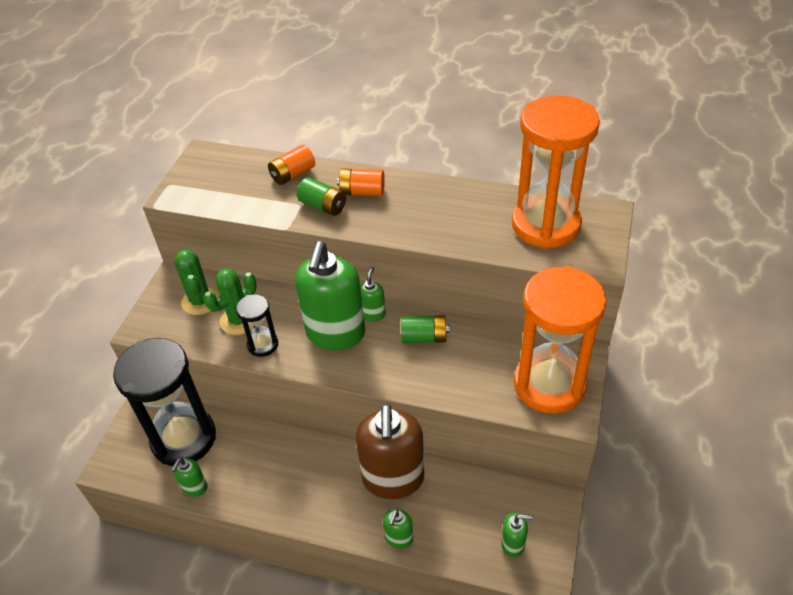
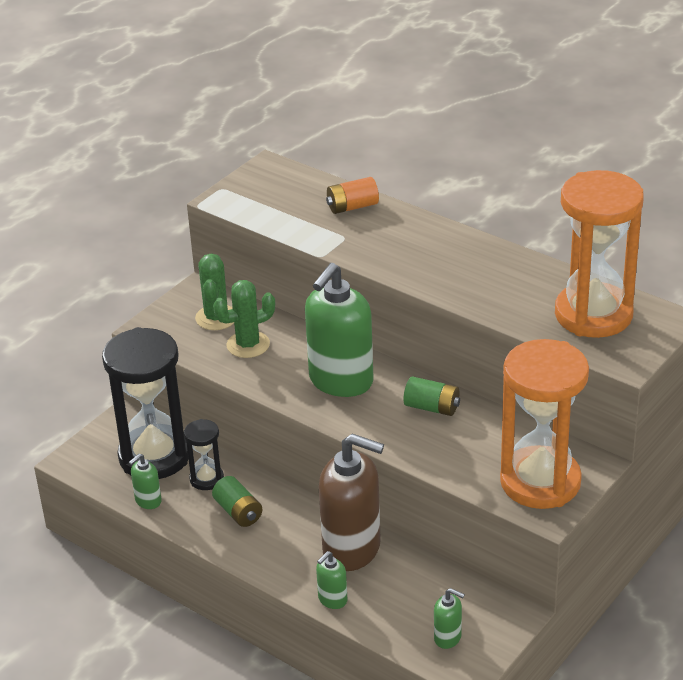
camera: 20 degrees right, 10 degrees down
black hourglass [236,294,278,357] -> black hourglass moved to [184,419,224,490]
green battery [297,177,346,216] -> green battery moved to [212,476,262,527]
orange battery [337,169,385,196] -> none
brown soap dispenser [356,403,424,499] -> brown soap dispenser turned 90 degrees counterclockwise [319,434,384,571]
green soap dispenser [360,266,386,322] -> none

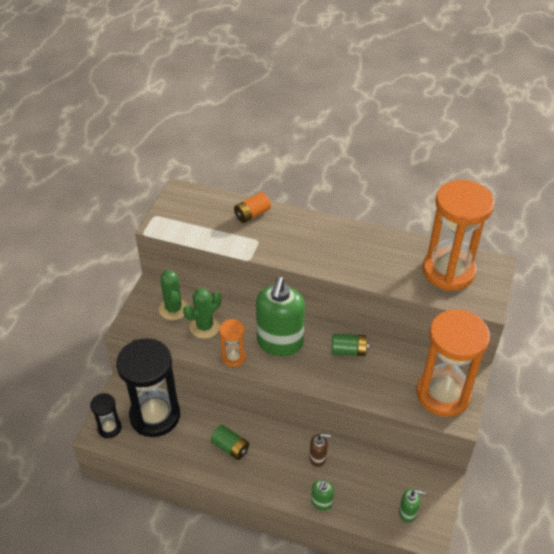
camera: 20 degrees left, 10 degrees up
green soap dispenser [129,454,162,509] -> none
black hourglass [184,419,224,490] -> black hourglass moved to [90,393,122,438]
brown soap dispenser [319,434,384,571] -> brown soap dispenser [310,434,331,467], size x0.44
none -> orange hourglass [219,319,246,367]

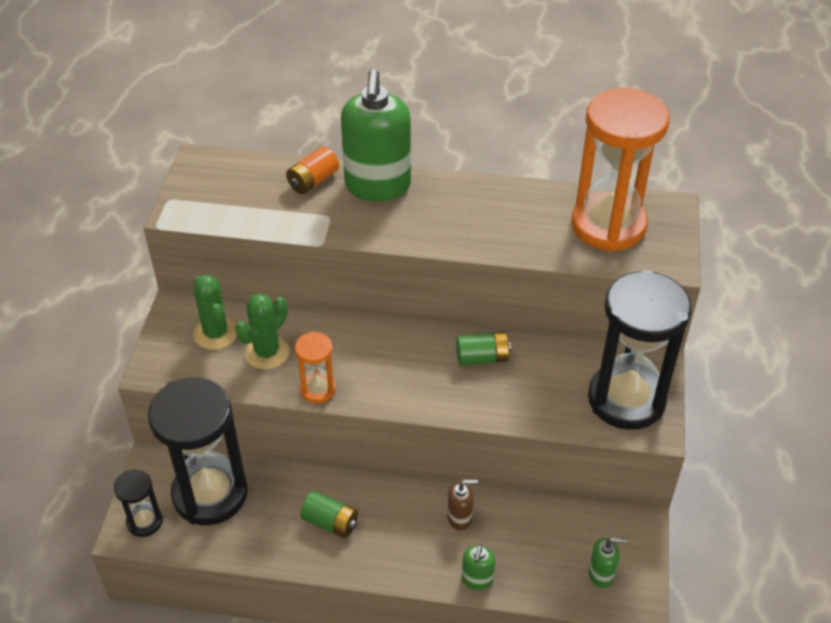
camera: 10 degrees left, 0 degrees up
green soap dispenser [256,277,305,356] -> green soap dispenser moved to [341,69,411,202]
orange hourglass [416,309,490,417] -> black hourglass [588,270,692,430]

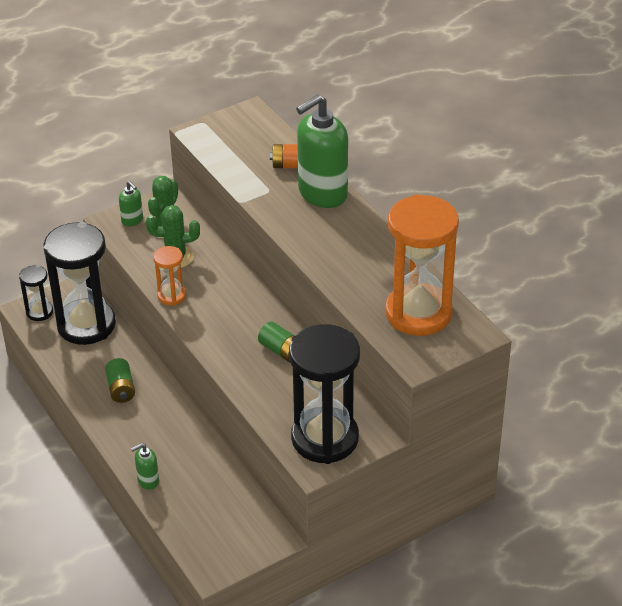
camera: 50 degrees right, 5 degrees down
brown soap dispenser [447,479,478,530] -> none
green soap dispenser [588,537,627,588] -> green soap dispenser moved to [119,181,143,226]

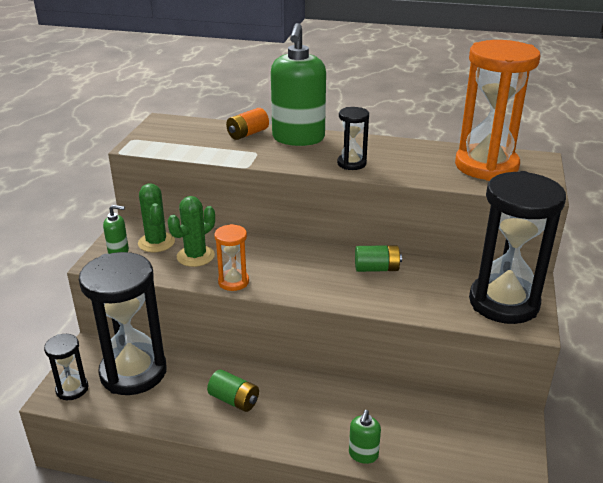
camera: 45 degrees left, 10 degrees down
none -> black hourglass [337,107,369,170]

